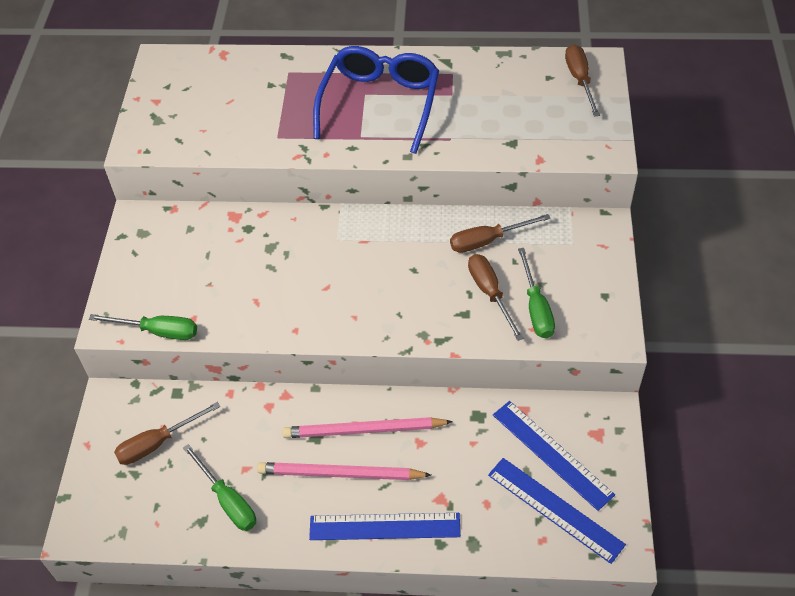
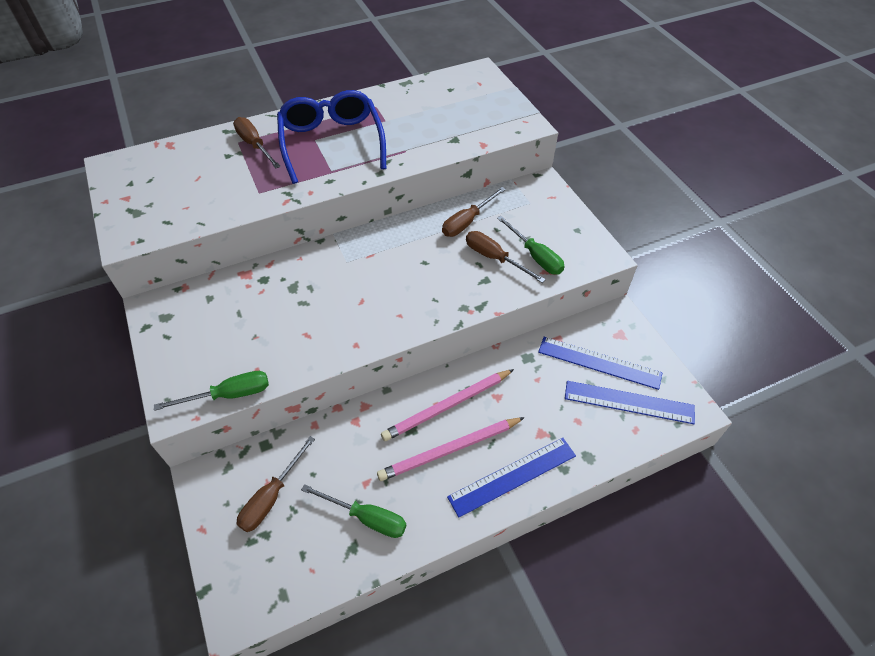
camera: 30 degrees left, 0 degrees up
brown screwdriver [565,44,600,117] -> brown screwdriver moved to [233,117,281,168]

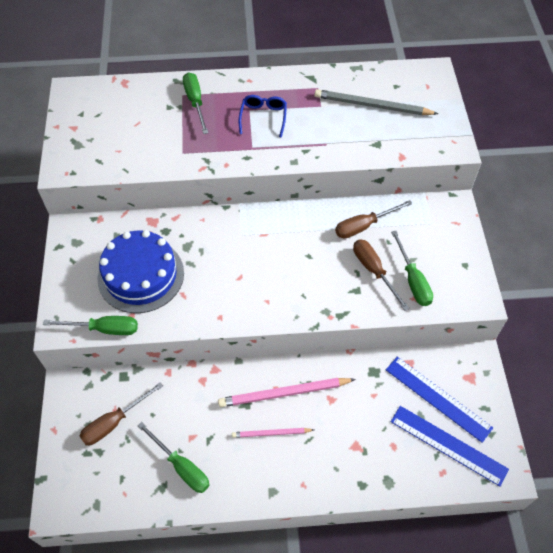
camera: 20 degrees right, 5 degrees up
brown screwdriver [233,117,281,168] -> green screwdriver [183,72,208,134]
blue glasses [277,90,386,184] -> blue glasses [239,95,287,137], size x0.49
pink pencil [377,417,525,481] -> pink pencil [232,428,314,438], size x0.58
blue ruler [447,438,576,518] -> none
none -> blue cake [98,230,184,313]
none -> grey pencil [315,89,438,115]

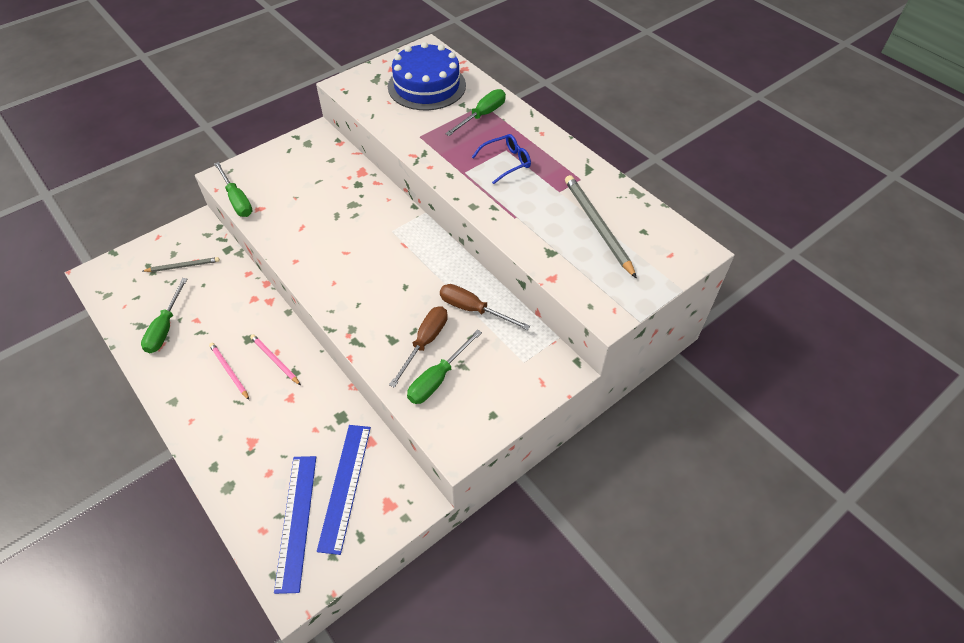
camera: 55 degrees right, 5 degrees down
brown screwdriver [79,382,163,445] -> grey pencil [143,257,220,272]
blue cake [98,230,184,313] -> blue cake moved to [388,42,466,110]
pink pencil [218,378,356,407] -> pink pencil [250,334,301,385], size x0.58

